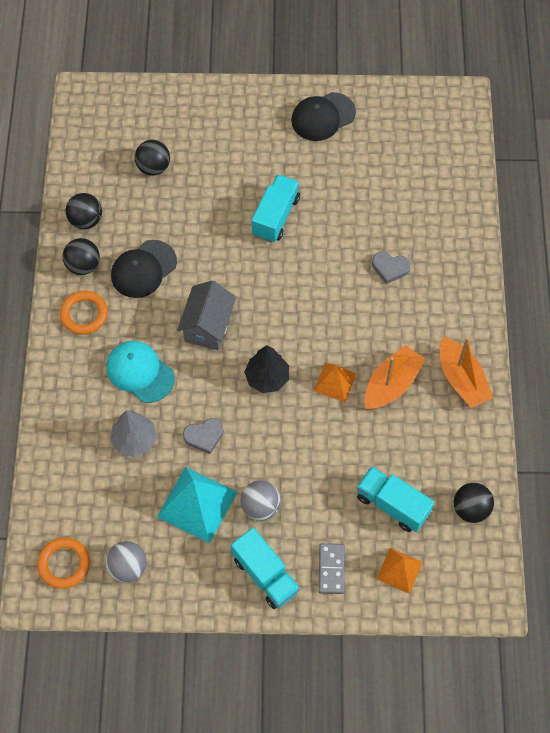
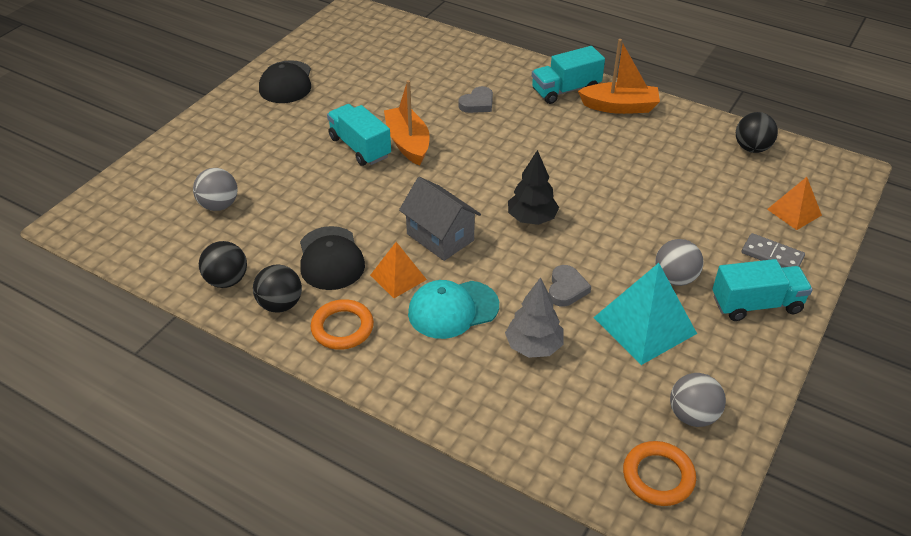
camera: 60 degrees left, 20 degrees down
black ball [135,140,170,176] -> grey ball [193,168,238,211]
orange pyramid [314,363,356,402] -> orange pyramid moved to [370,242,427,298]
turquoise truck [356,466,434,532] -> turquoise truck moved to [532,46,605,104]
orange boat [364,345,426,410] -> orange boat moved to [384,80,430,165]

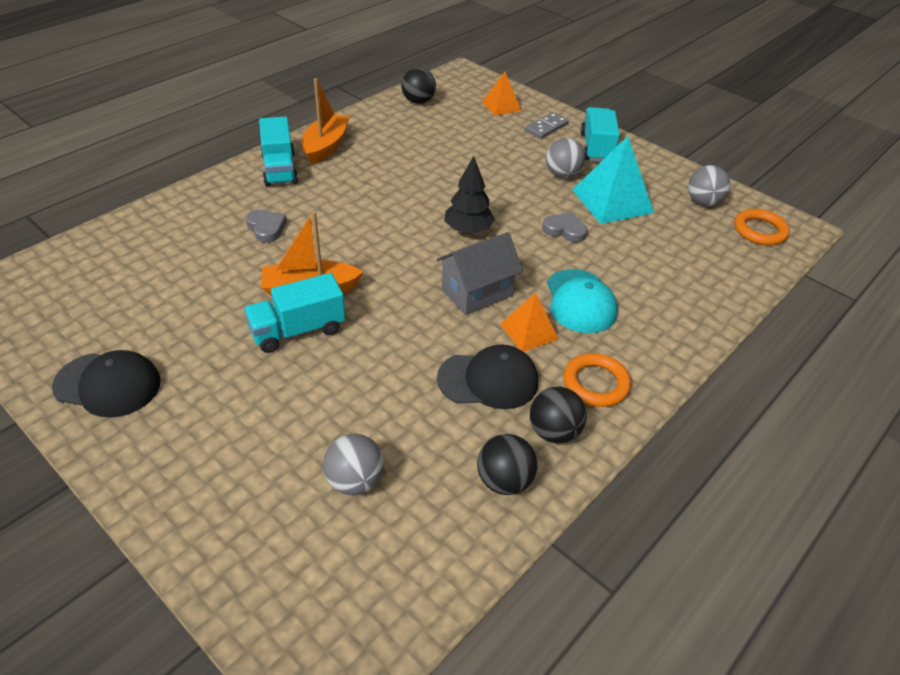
camera: 80 degrees left, 0 degrees up
grey tree [505,277,564,358] -> none

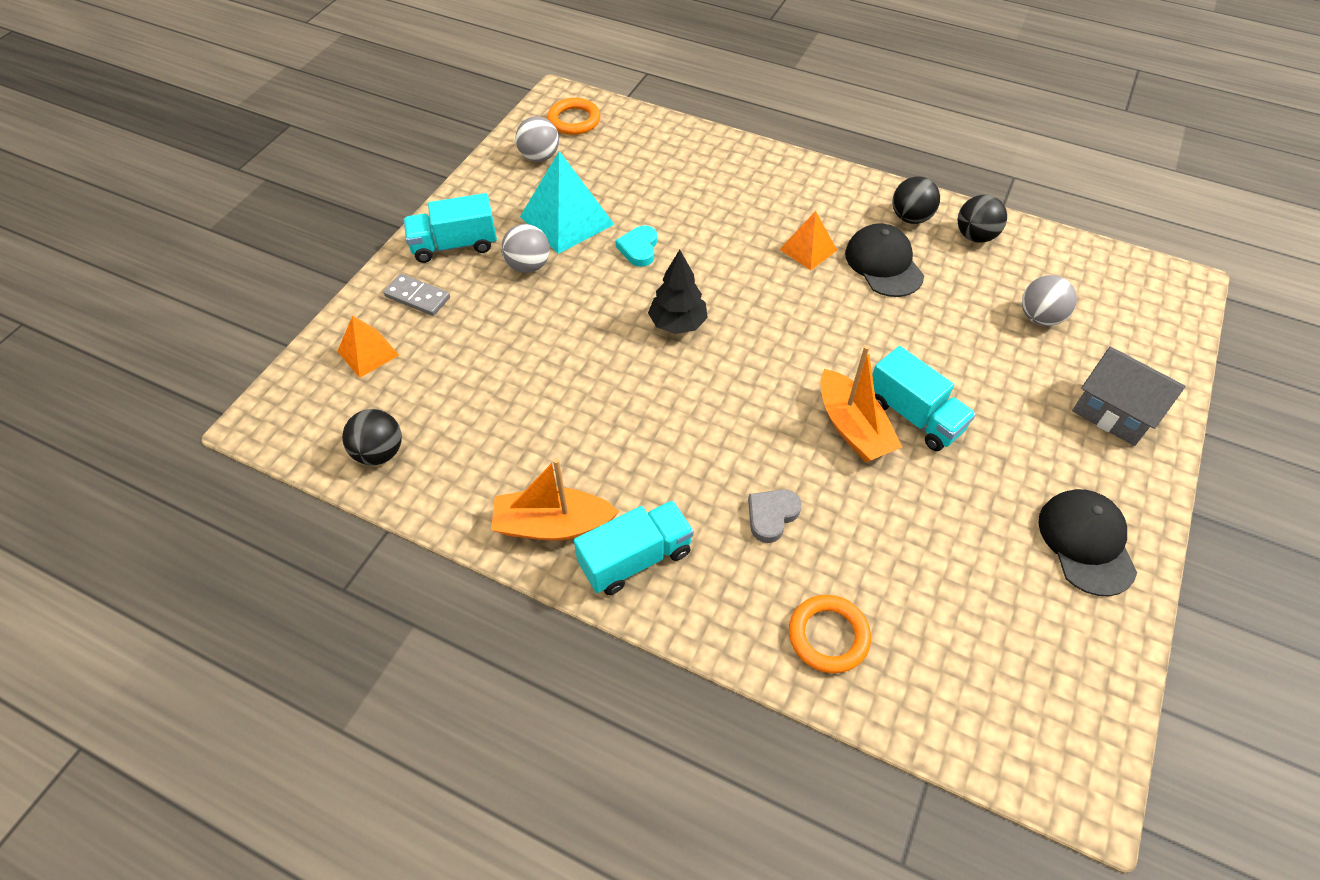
camera: 105 degrees left, 10 degrees up
grey house [437,232,523,315] -> grey house moved to [1072,347,1186,446]
grey heart [542,212,587,243] -> turquoise heart [615,225,657,267]
turquoise cap [547,269,618,333] -> none
orange ring [563,353,631,407] -> orange ring moved to [789,595,871,673]

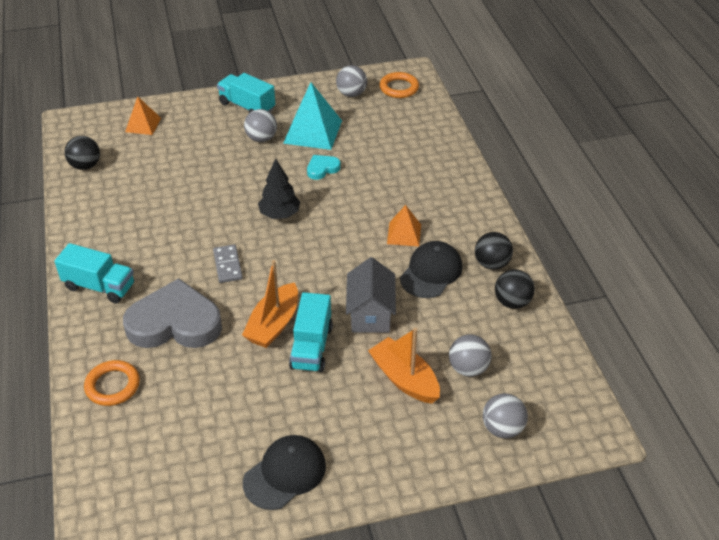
camera: 50 degrees right, 10 degrees down
grey domino [383,274,450,316] -> grey domino moved to [213,244,243,283]
orange boat [491,458,619,541] -> orange boat moved to [368,328,440,404]
grey heart [748,489,801,543] -> grey heart [123,278,222,348], size x2.25
grey house [1072,347,1186,446] -> grey house moved to [346,257,396,333]
none -> grey ball [483,393,528,439]

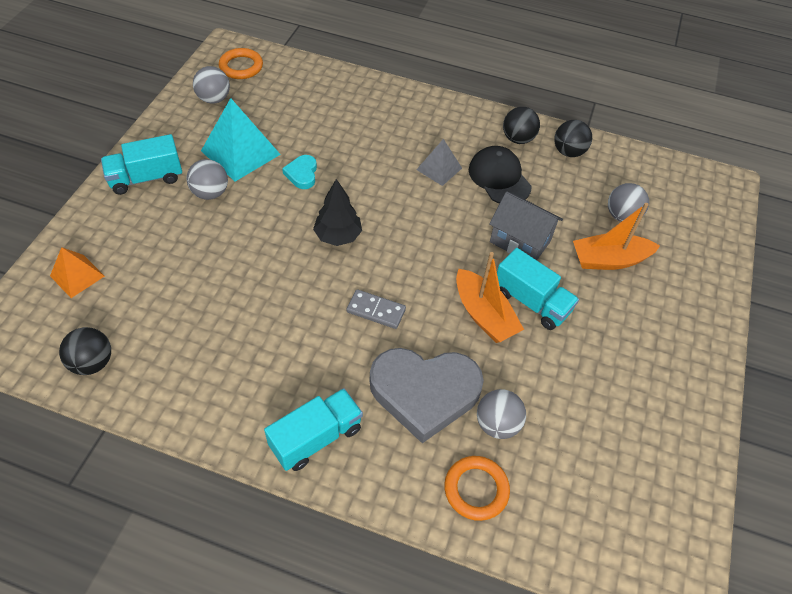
camera: 60 degrees left, 10 degrees up
grey heart [123,278,222,348] -> grey heart turned 120 degrees counterclockwise [370,348,484,443]
black cap [243,435,326,510] -> none
orange pyramid [387,205,421,246] -> grey pyramid [416,139,462,186]
grey ball [483,393,528,439] -> grey ball moved to [477,389,526,439]

